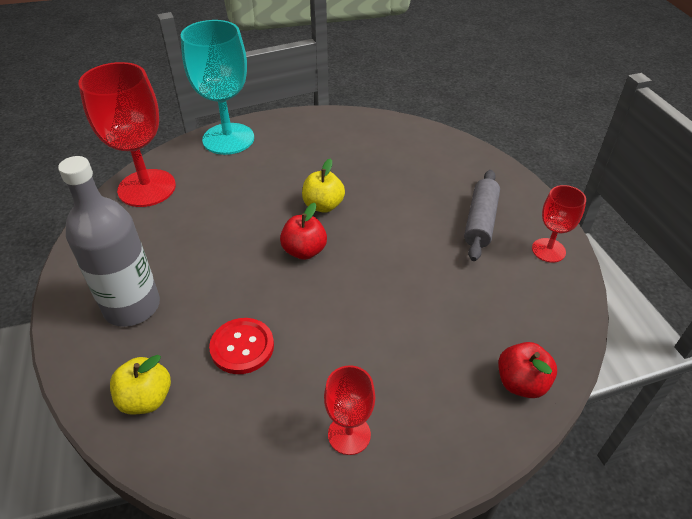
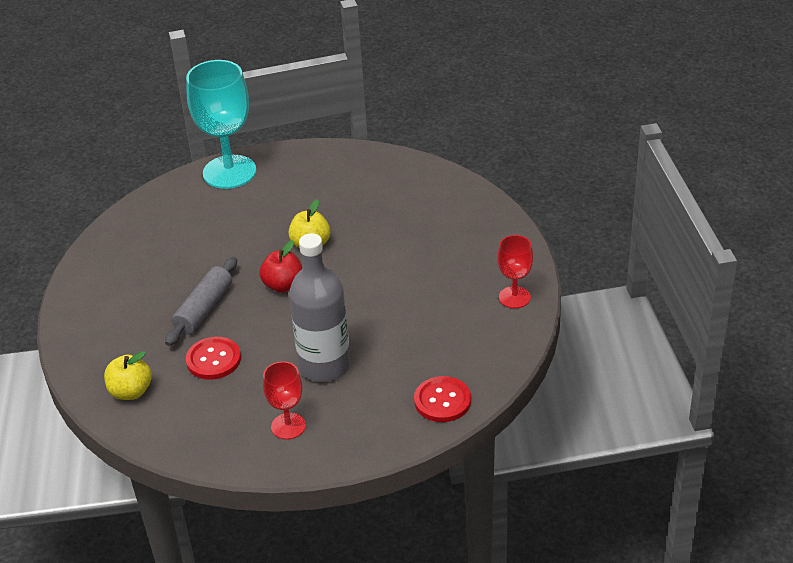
camera: 10 degrees right, 5 degrees down
grey bottle [58,156,160,327] -> grey bottle moved to [289,233,350,382]
red goblet [78,62,176,207] -> none
grey rolling pin [464,170,500,261] -> grey rolling pin moved to [165,257,237,346]
red apple [498,342,557,398] -> red button [414,376,471,422]

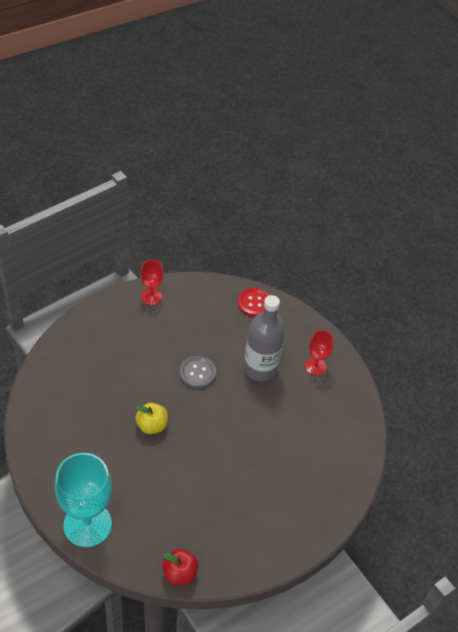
camera: 125 degrees left, 10 degrees up
yellow apple [104,351,152,400] -> none
grey rolling pin [165,257,237,346] -> none
red button [186,337,241,380] -> none
red apple [260,240,302,293] -> red apple moved to [162,549,198,585]
none -> grey button [180,356,216,389]

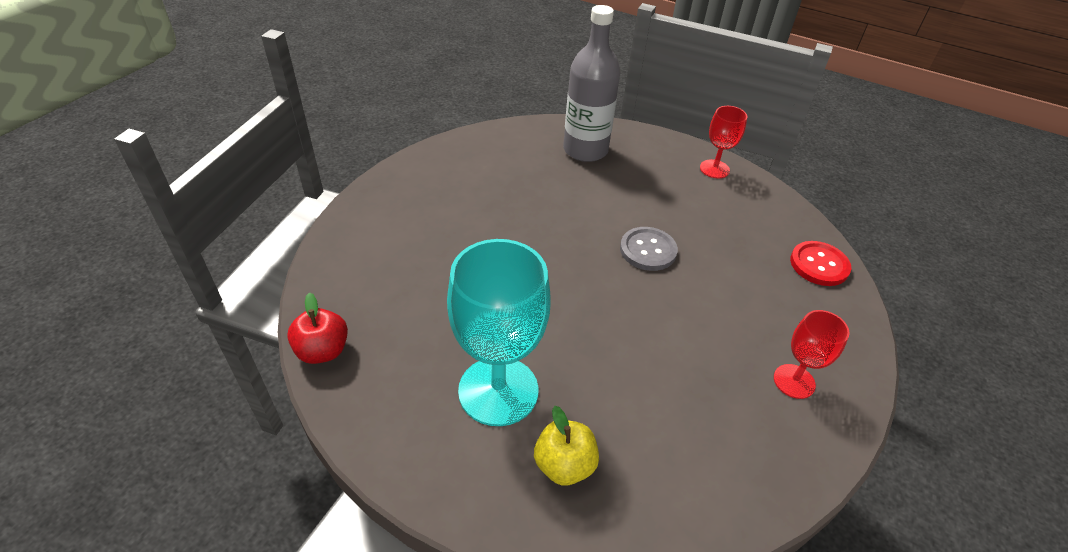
camera: 65 degrees right, 5 degrees down
turquoise goblet [55,453,112,547] -> turquoise goblet moved to [447,239,551,426]
yellow apple [135,403,168,434] -> yellow apple moved to [534,406,599,486]
grey bottle [244,295,285,382] -> grey bottle moved to [563,5,620,162]

